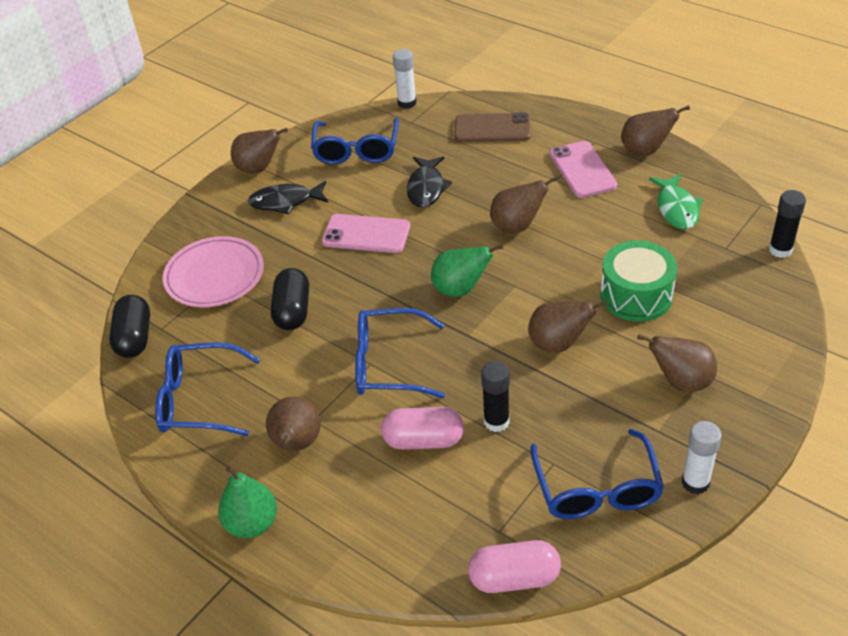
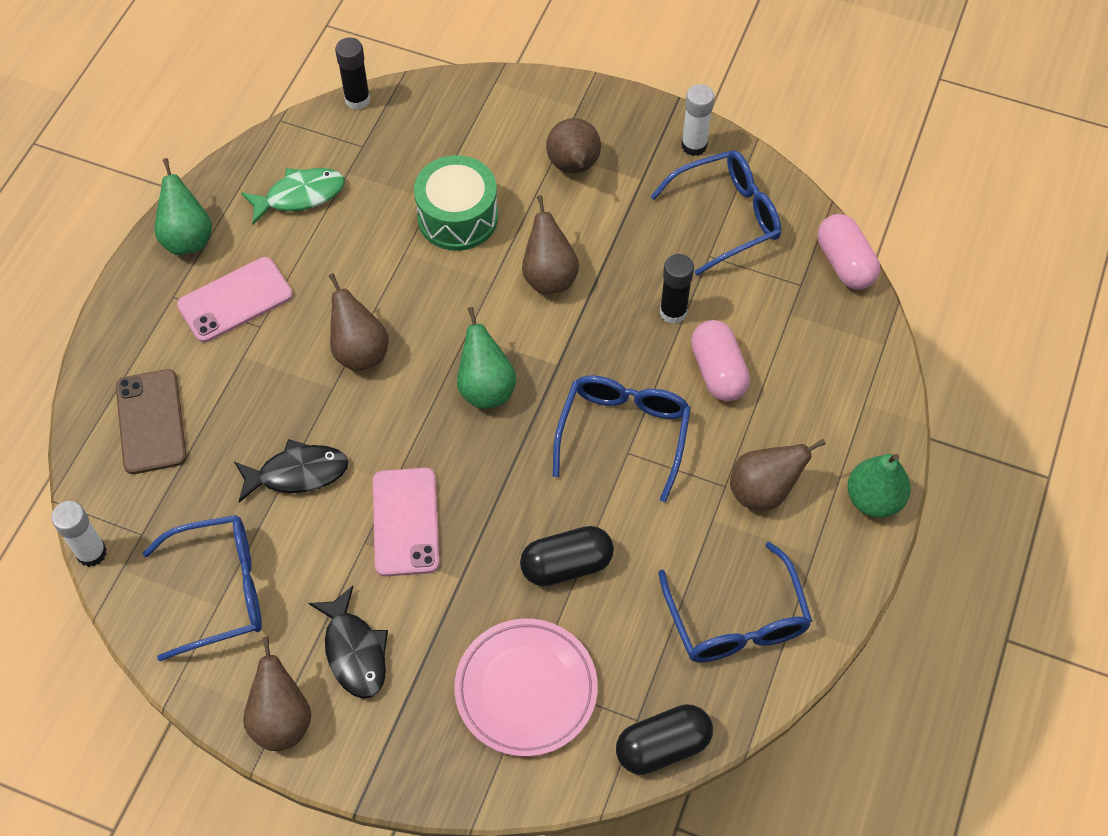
camera: 110 degrees left, 15 degrees up
blue glasses [355,308,445,398] -> blue glasses turned 150 degrees counterclockwise [553,375,691,502]
brown pear [621,105,690,156] -> green pear [154,158,212,255]

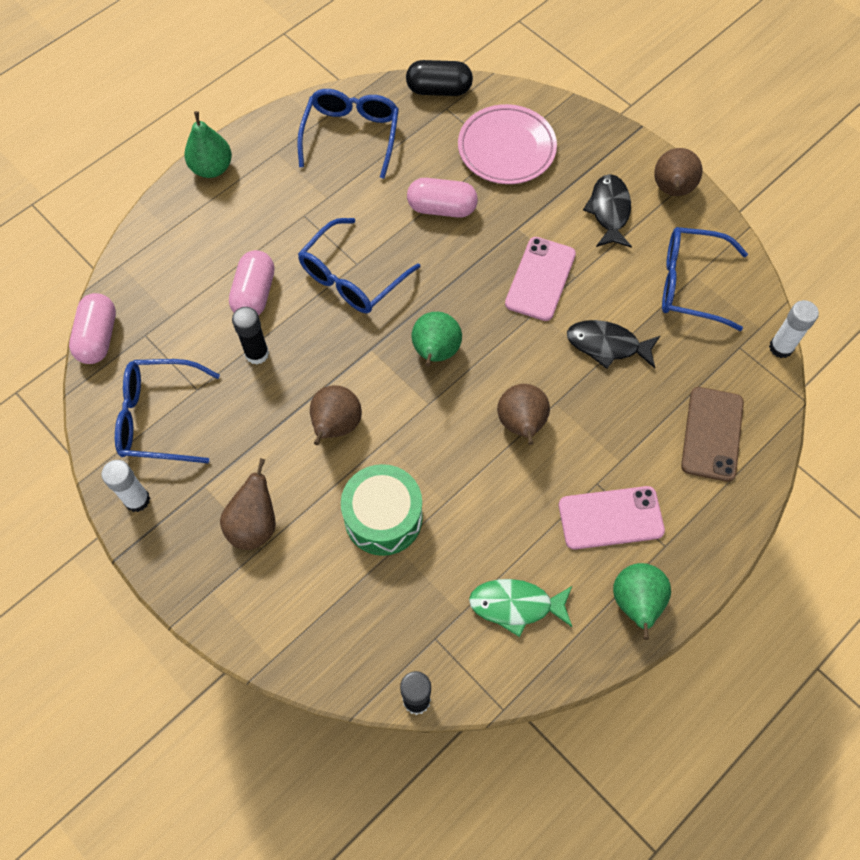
camera: 155 degrees left, 5 degrees up
black capsule [520,526,614,586] -> pink capsule [407,178,478,218]
brown pear [730,439,826,510] -> none

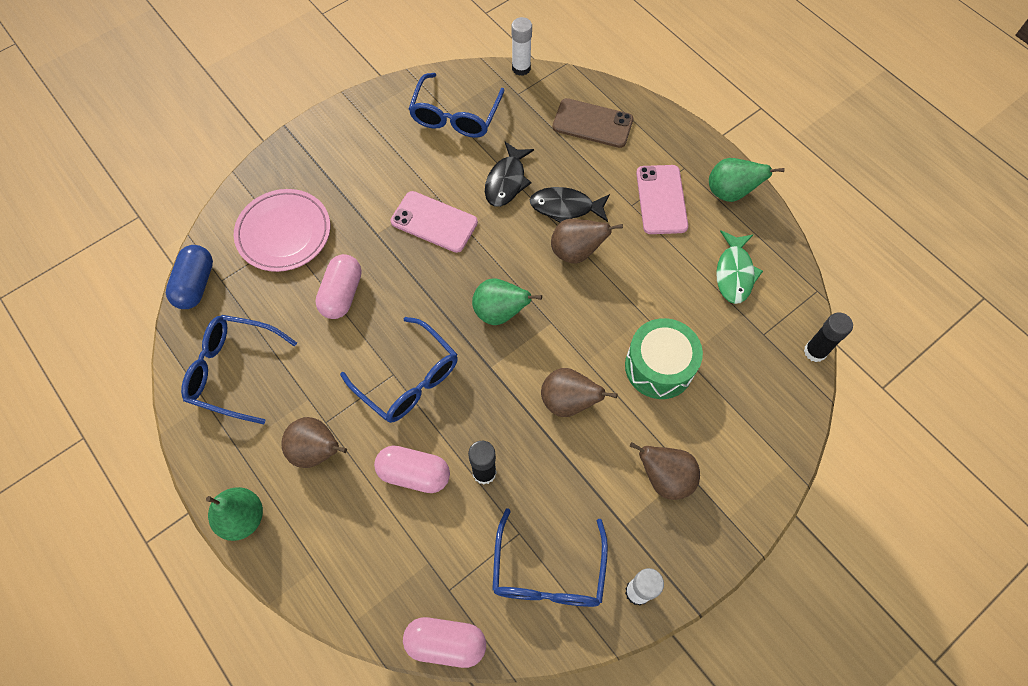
camera: 85 degrees left, 0 degrees up
black capsule [406,60,473,96] -> blue capsule [166,245,213,309]
black fish [583,174,632,248] -> black fish moved to [530,187,610,223]
brown pear [654,148,702,196] -> brown pear moved to [281,417,347,468]

